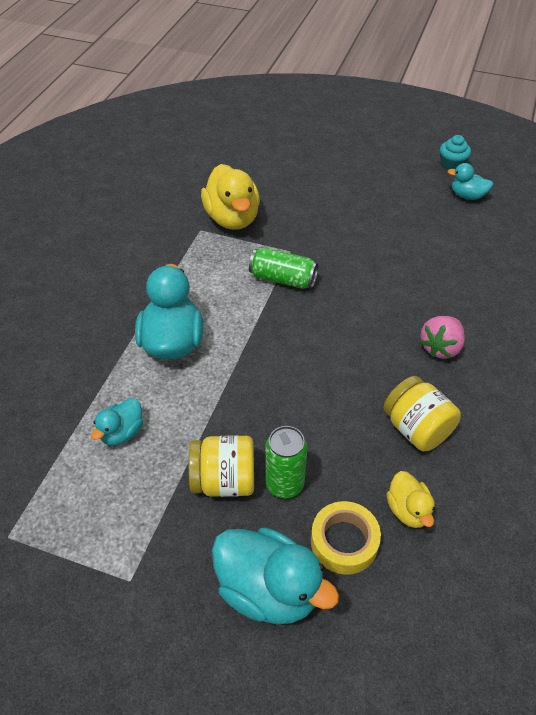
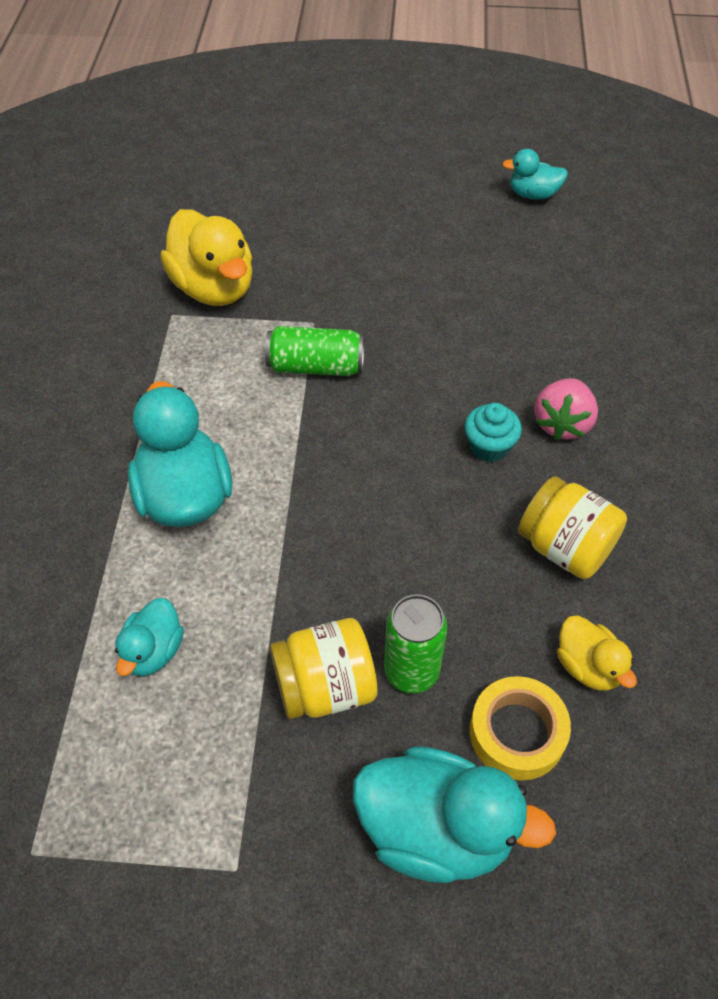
camera: 15 degrees left, 5 degrees up
turquoise cupcake [440,135,471,170] -> turquoise cupcake moved to [464,403,522,462]

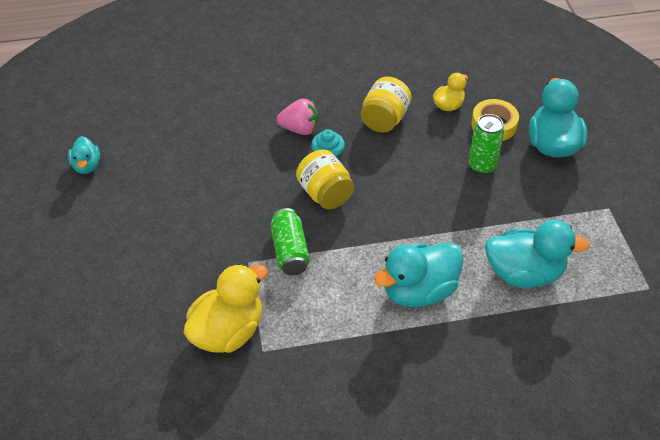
camera: 105 degrees left, 5 degrees down
turquoise duck [115,598,184,676] -> turquoise duck [485,220,590,288], size x1.84
yellow jar [270,618,377,719] -> yellow jar moved to [296,149,354,209]

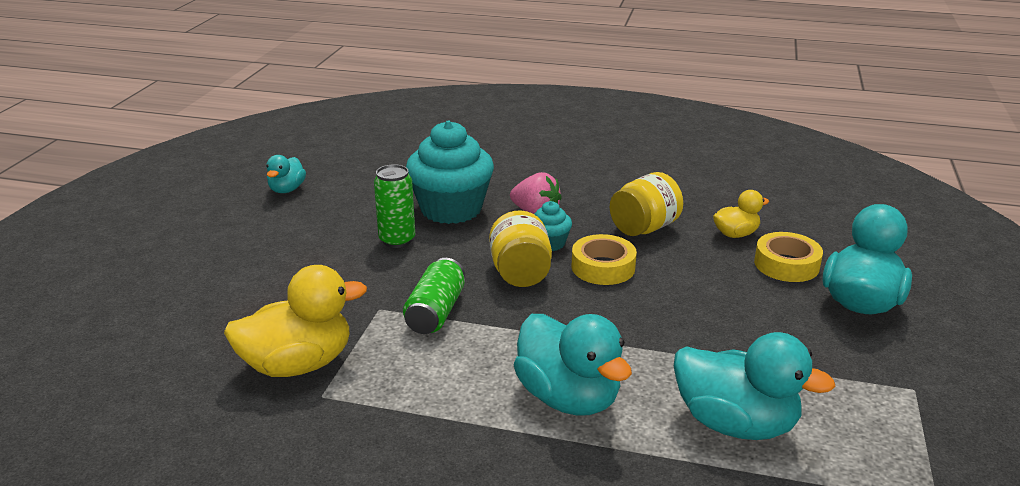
camera: 25 degrees right, 20 degrees down
turquoise duck [374,243,464,307] -> turquoise duck turned 120 degrees counterclockwise [514,314,632,415]
green can [468,114,504,174] -> green can moved to [374,164,415,248]
none -> turquoise cupcake [406,121,494,224]
none -> yellow tape [572,234,637,285]

